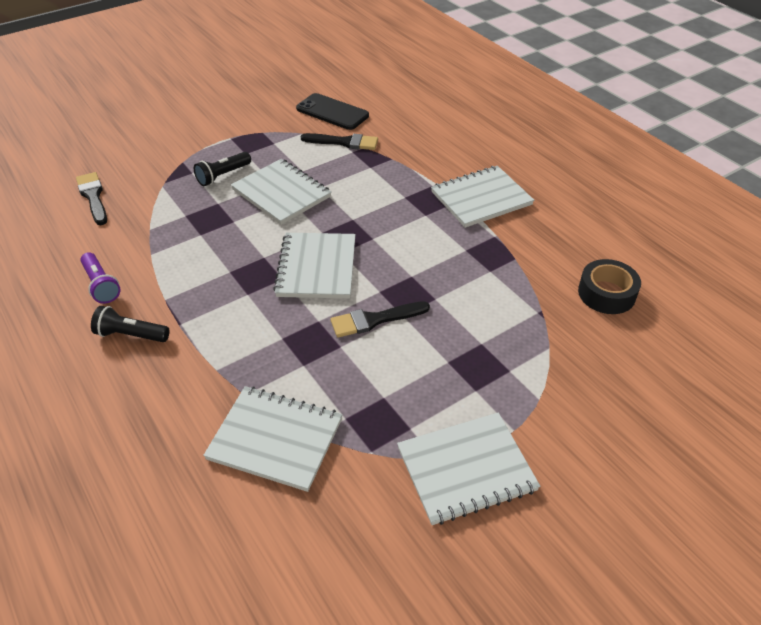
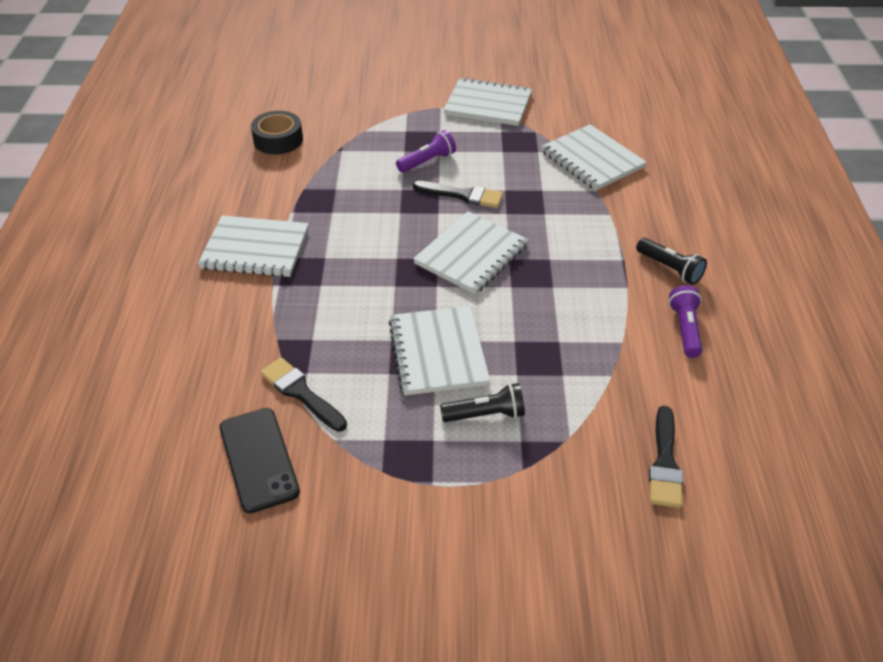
camera: 145 degrees left, 0 degrees up
none -> purple flashlight [396,130,456,173]

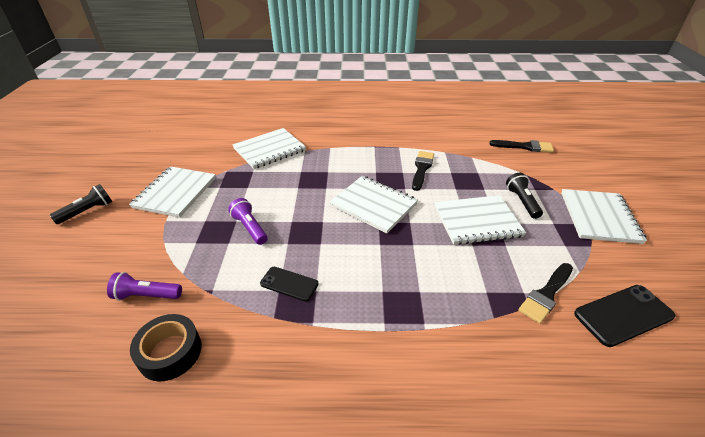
camera: 90 degrees left, 5 degrees down
white notebook [198,215,309,277] -> white notebook moved to [561,189,647,244]
black brush [413,181,503,208] -> black brush moved to [412,151,434,191]
black flashlight [636,238,707,285] -> black flashlight moved to [50,184,112,224]
purple flashlight [669,285,702,358] -> purple flashlight moved to [107,272,182,301]
none -> black phone [260,267,319,302]

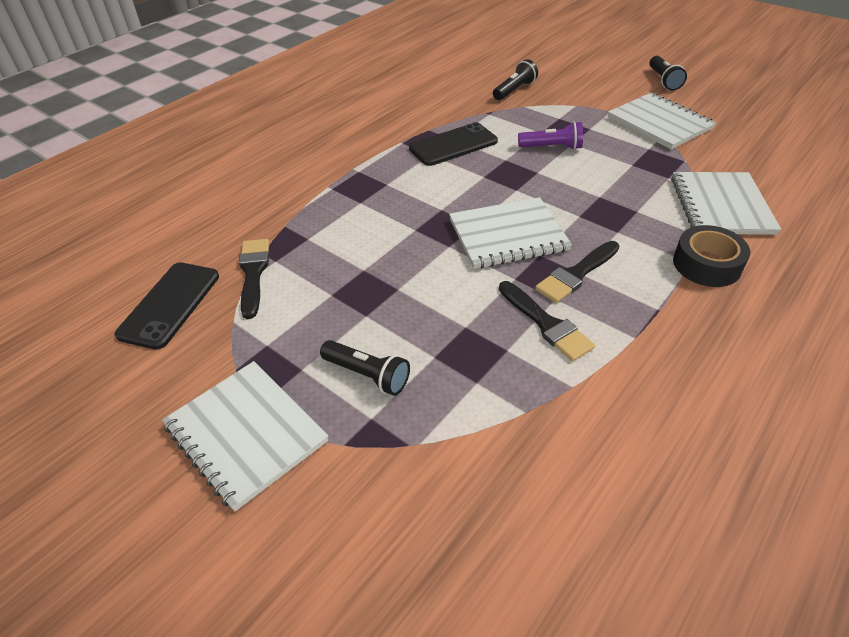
camera: 130 degrees right, 5 degrees up
purple flashlight [107,272,182,301] -> black flashlight [493,59,538,100]
black tape [130,314,202,382] -> black tape moved to [673,225,750,287]
black phone [260,267,319,302] -> black phone [409,122,498,166], size x1.56
white notebook [434,195,526,245] -> none
black brush [489,140,554,152] -> black brush moved to [535,241,619,303]

